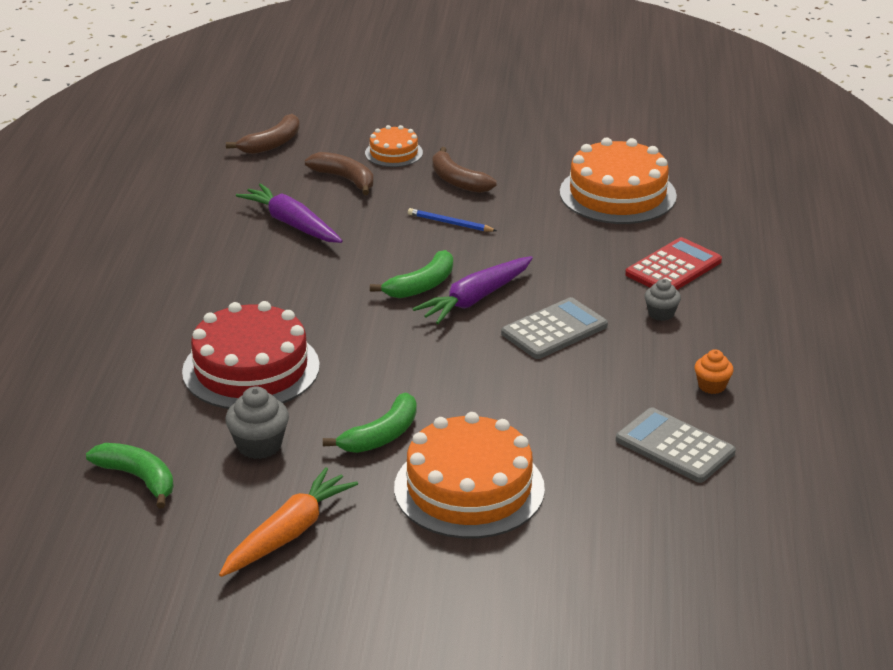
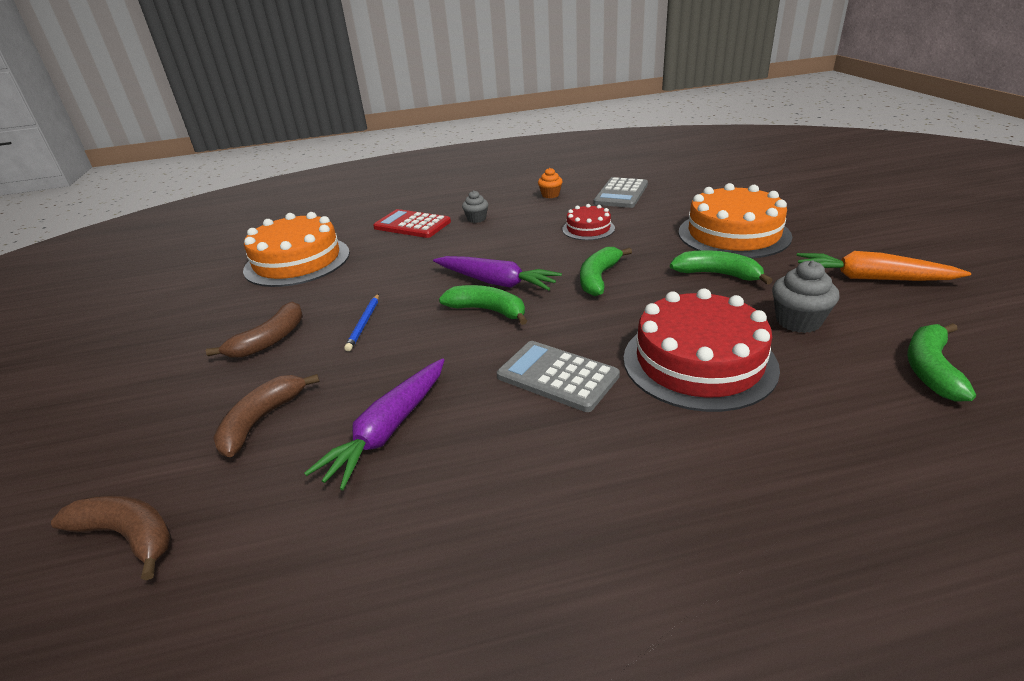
camera: 105 degrees left, 0 degrees up
orange cake [365,125,423,167] -> none
grey calculator [501,297,608,359] -> grey calculator moved to [497,341,620,412]
none -> red cake [562,204,615,240]
none -> green banana [580,247,632,296]

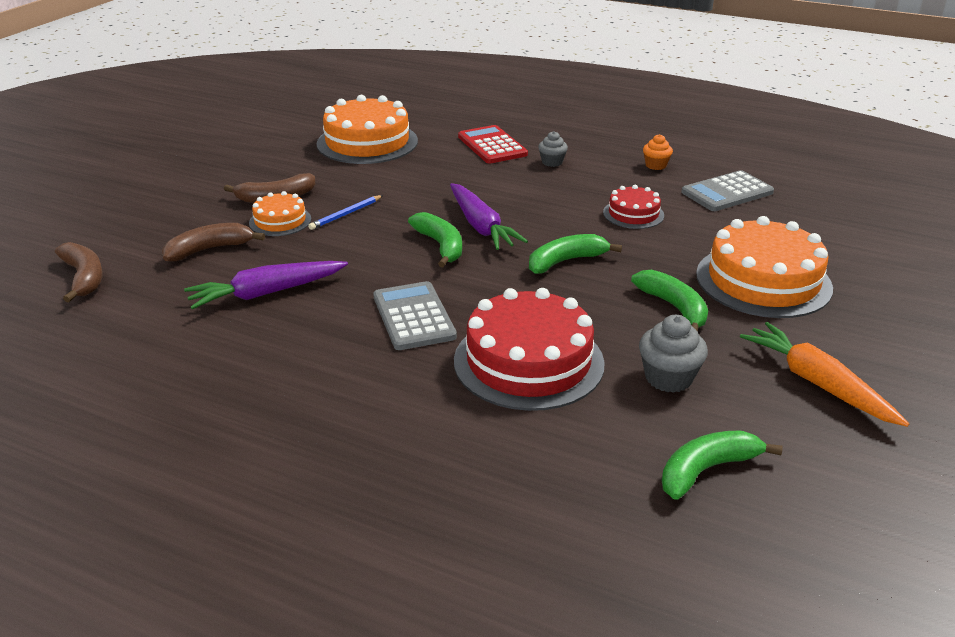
camera: 35 degrees right, 0 degrees up
none -> orange cake [249,191,311,236]

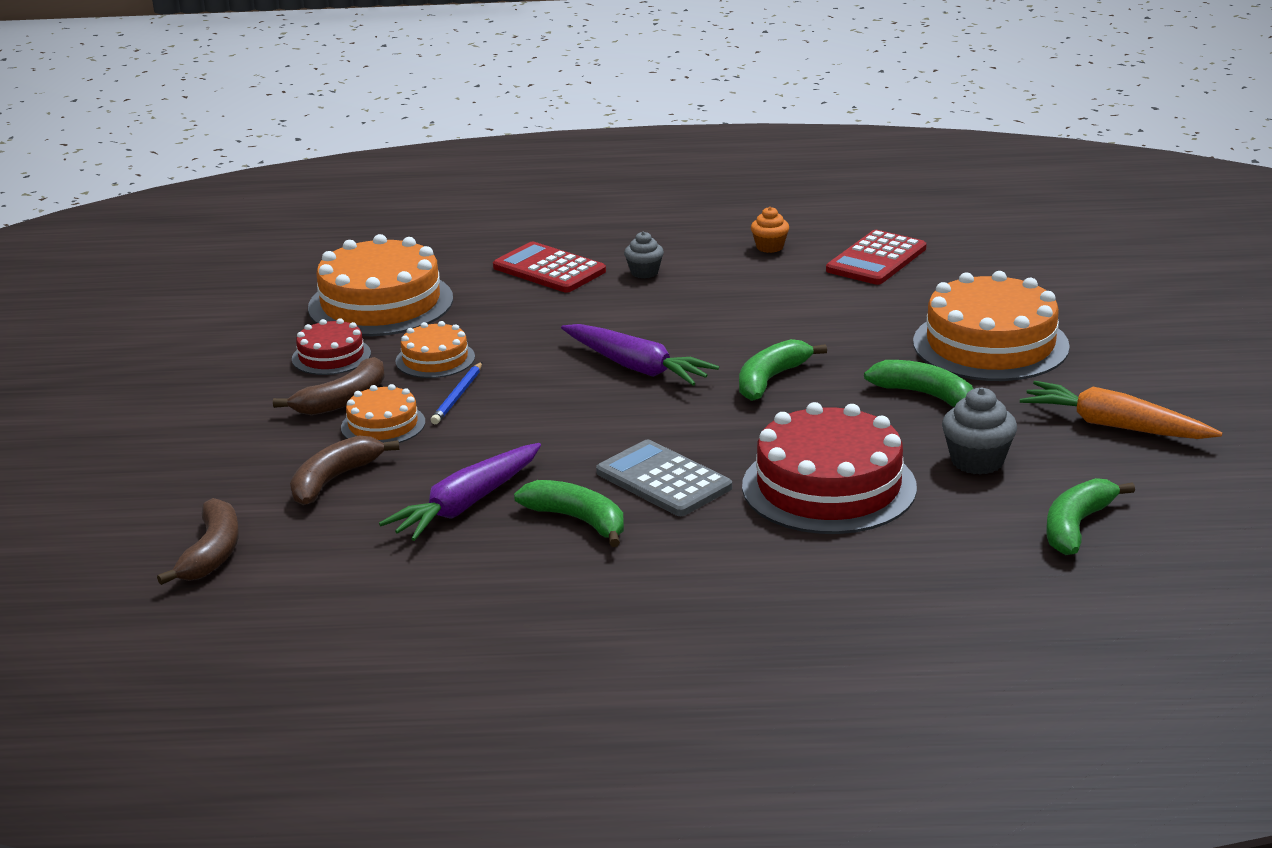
camera: 25 degrees left, 5 degrees down
brown banana [55,242,103,302] -> brown banana turned 60 degrees clockwise [157,498,239,585]
green banana [408,212,462,267] -> green banana moved to [514,480,624,547]
red cake [603,185,664,229] -> red cake moved to [292,318,371,375]
grey calculator [681,170,774,211] -> red calculator [826,230,926,285]
none -> orange cake [395,321,475,378]

